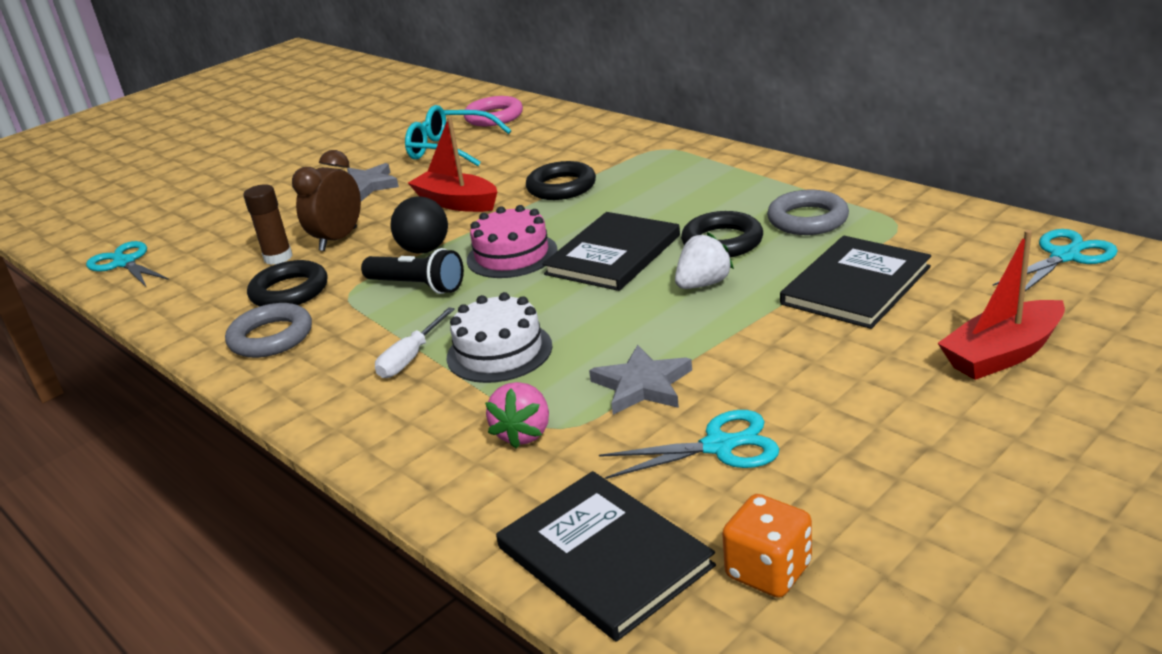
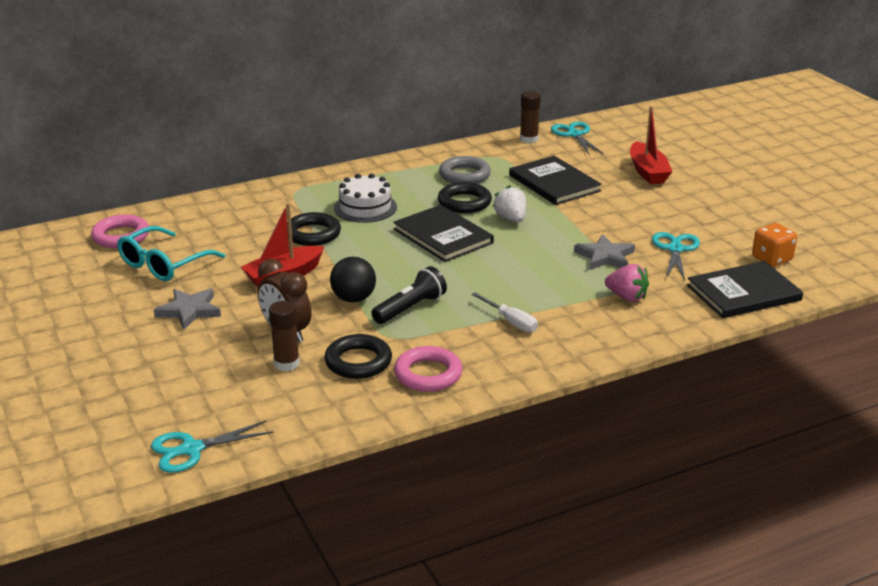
camera: 75 degrees left, 0 degrees up
grey ring [225,303,312,358] -> pink ring [394,346,463,392]
white cake [447,292,552,383] -> white cake moved to [334,173,397,223]
pink cake [467,205,558,278] -> none
none -> brown glue stick [520,91,541,143]

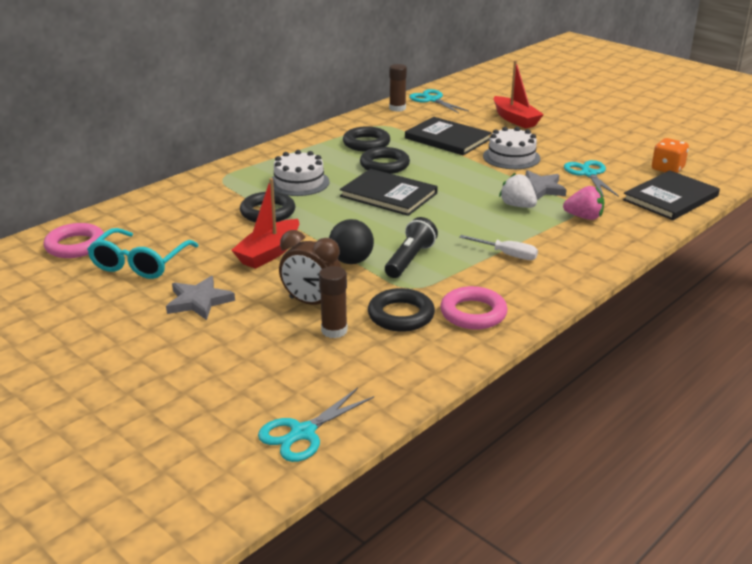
camera: 20 degrees left, 0 degrees up
grey ring [439,156,491,184] -> black ring [343,126,390,152]
white strawberry [493,185,526,222] -> white strawberry moved to [499,173,537,208]
none -> white cake [483,127,540,169]

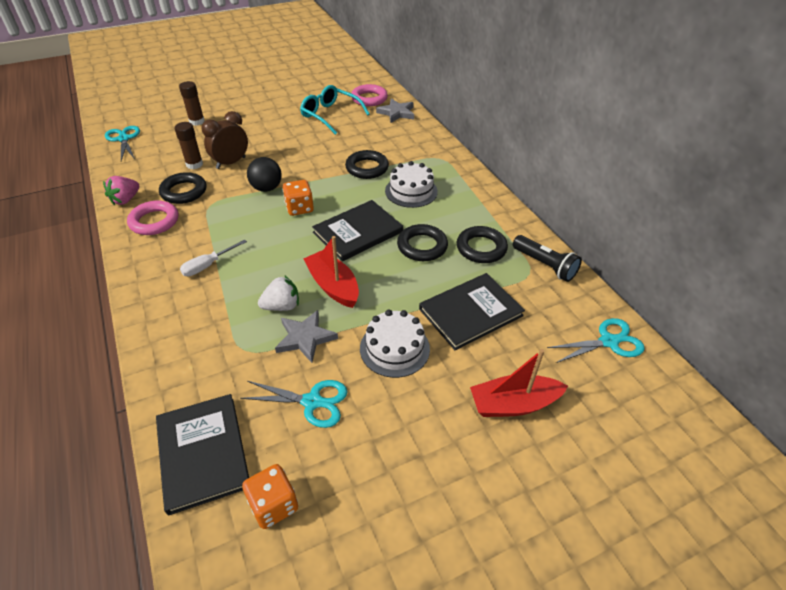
camera: 110 degrees right, 15 degrees up
grey star [166,276,235,320] -> grey star moved to [376,98,414,123]
red boat [231,178,299,269] -> red boat moved to [303,236,359,308]
black flashlight [385,217,438,278] -> black flashlight moved to [513,235,582,282]
brown glue stick [389,64,407,112] -> brown glue stick moved to [179,81,205,126]
pink strawberry [563,186,605,220] -> pink strawberry moved to [103,176,139,205]
none -> orange dice [282,180,314,216]

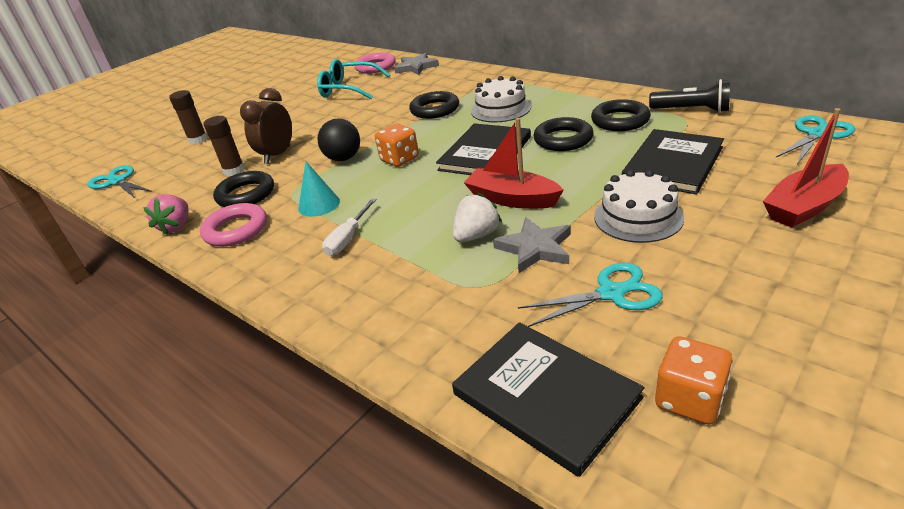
camera: 20 degrees left, 10 degrees down
none -> turquoise cone [298,162,340,217]

